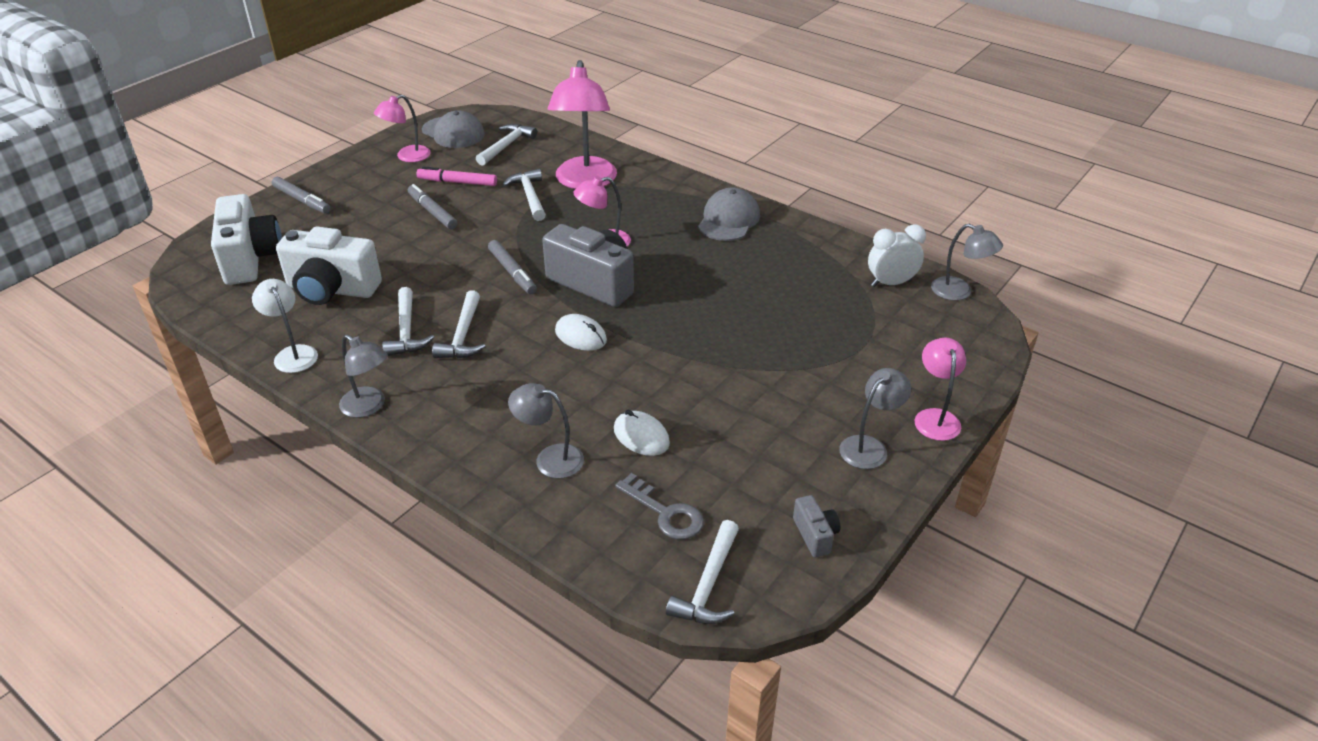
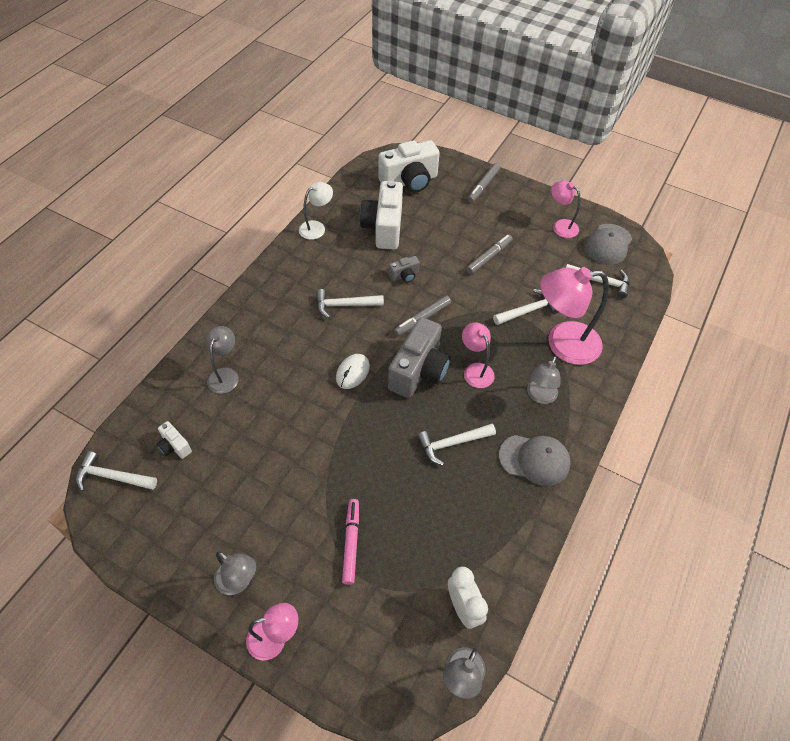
camera: 80 degrees right, 15 degrees up
grey lamp [339,334,388,418] -> grey lamp moved to [527,356,560,404]
white hammer [382,287,434,356] -> white hammer moved to [417,424,496,466]
pink marker [416,166,497,186] -> pink marker moved to [342,499,359,585]
white mouse [614,410,670,456] -> none
grey key [615,473,704,540] -> white camera [157,421,192,459]
grey camera [793,495,840,557] -> grey camera moved to [389,256,420,283]

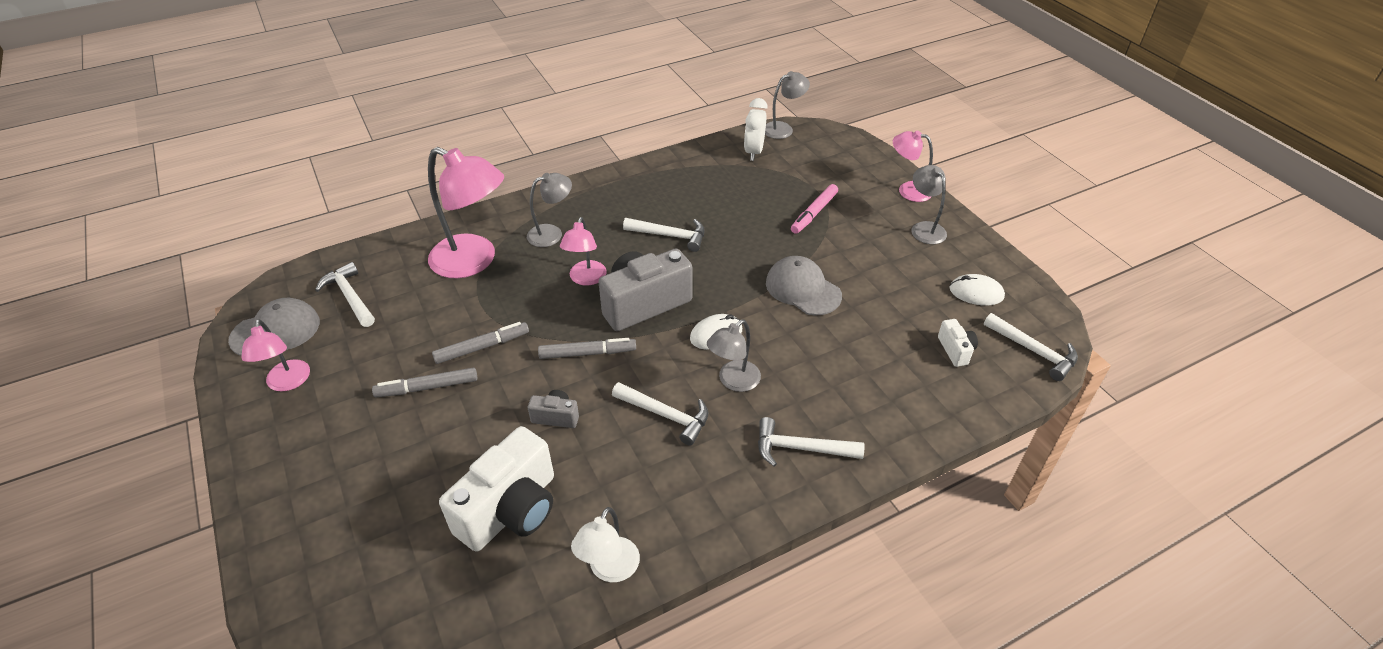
camera: 145 degrees left, 10 degrees down
grey lamp [205,326,239,394] -> grey lamp moved to [707,320,761,392]
white lamp [299,182,333,240] -> white lamp turned 60 degrees counterclockwise [571,507,640,582]
white camera [378,140,440,193] -> none
grey marker [467,163,500,203] -> grey marker moved to [432,322,529,364]
white hammer [493,289,558,325] -> white hammer moved to [758,417,865,466]
grey cap [499,435,571,486] -> grey cap moved to [766,256,842,316]
none -> white mouse [950,274,1005,306]

